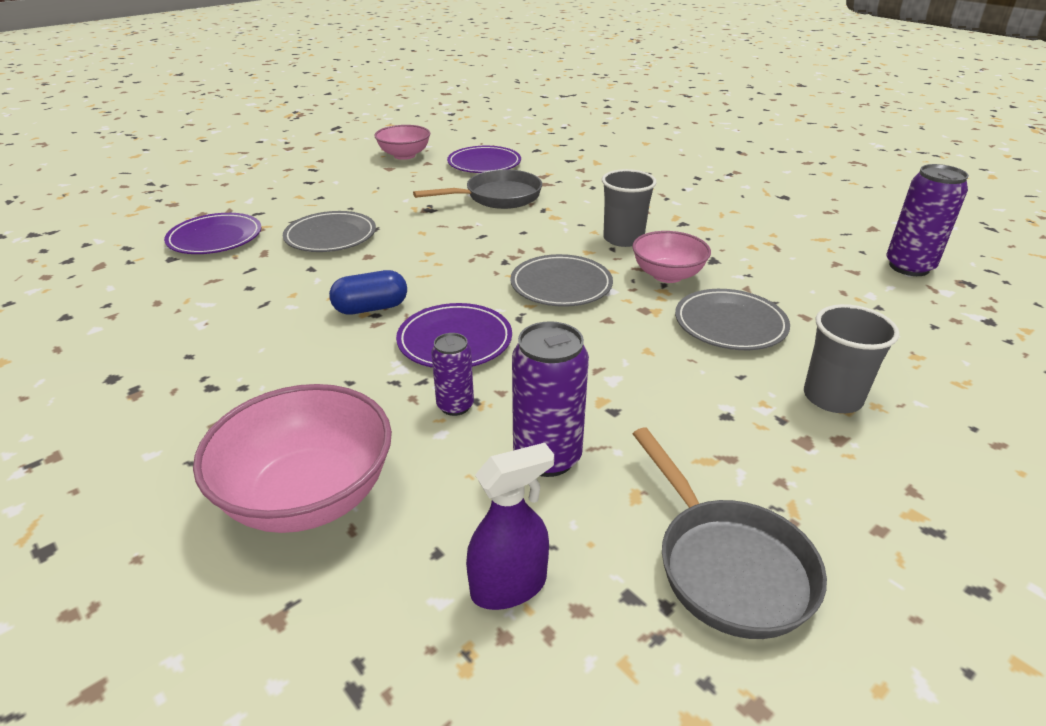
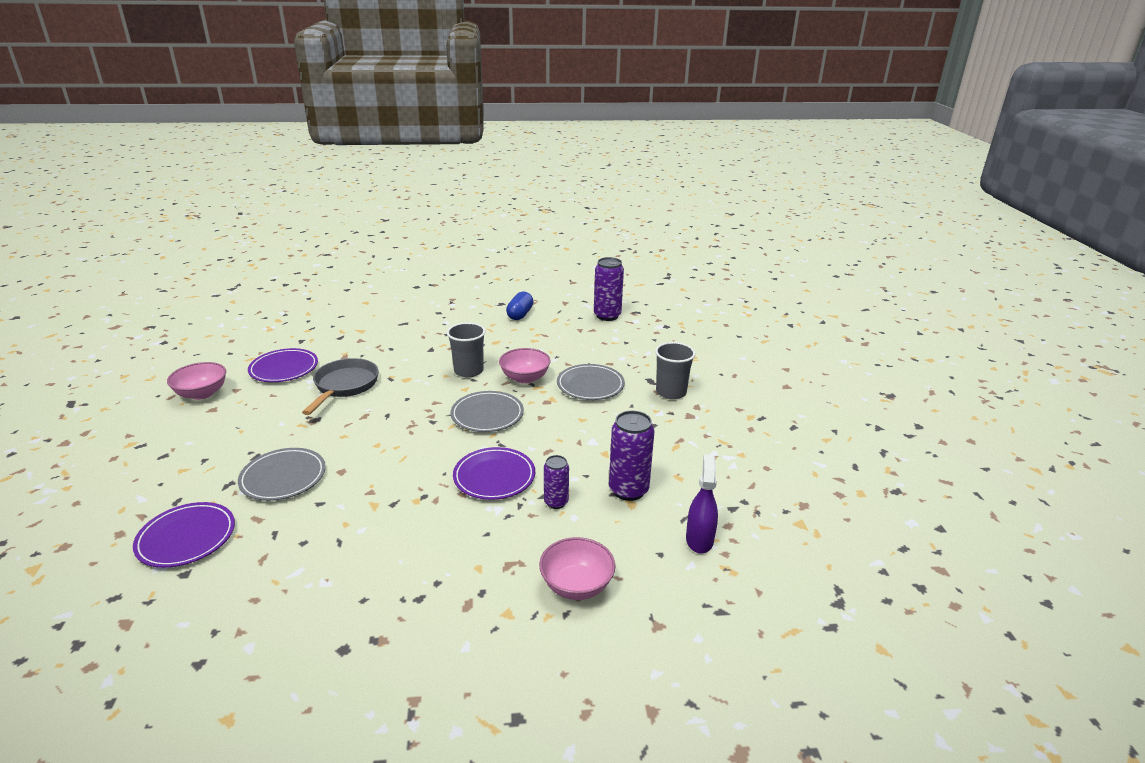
camera: 55 degrees left, 5 degrees down
pink bowl [193,384,392,533] -> pink bowl [539,537,615,600], size x0.64
blue capsule [329,270,407,315] -> blue capsule moved to [506,292,534,320]
grey pan [633,427,827,639] -> none

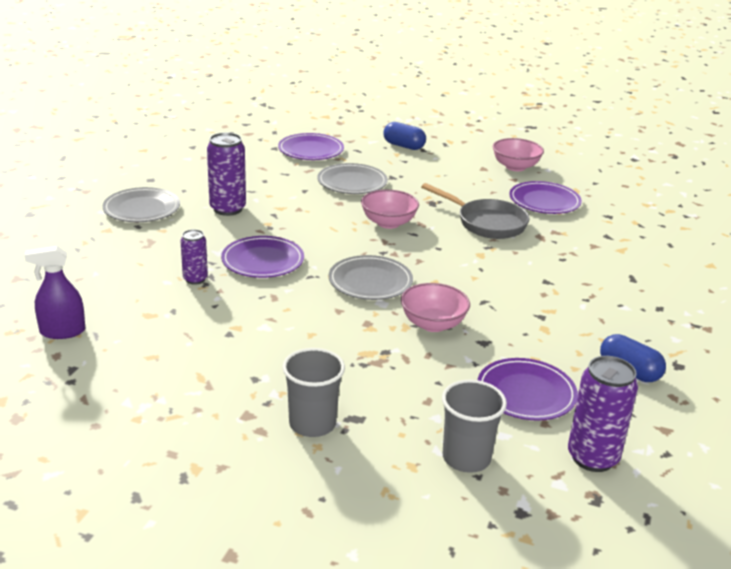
camera: 115 degrees right, 0 degrees up
grey cup [447,322,486,377] -> grey cup moved to [442,380,507,473]
pink bowl [539,537,615,600] -> pink bowl moved to [361,190,419,229]
grey plate [557,364,625,400] -> grey plate moved to [103,187,180,222]
purple can [609,411,654,501] -> purple can moved to [207,132,246,216]
purple spray bottle [686,454,718,553] -> purple spray bottle turned 135 degrees clockwise [24,246,85,339]
none -> blue capsule [383,122,426,150]
none -> purple plate [478,358,578,421]

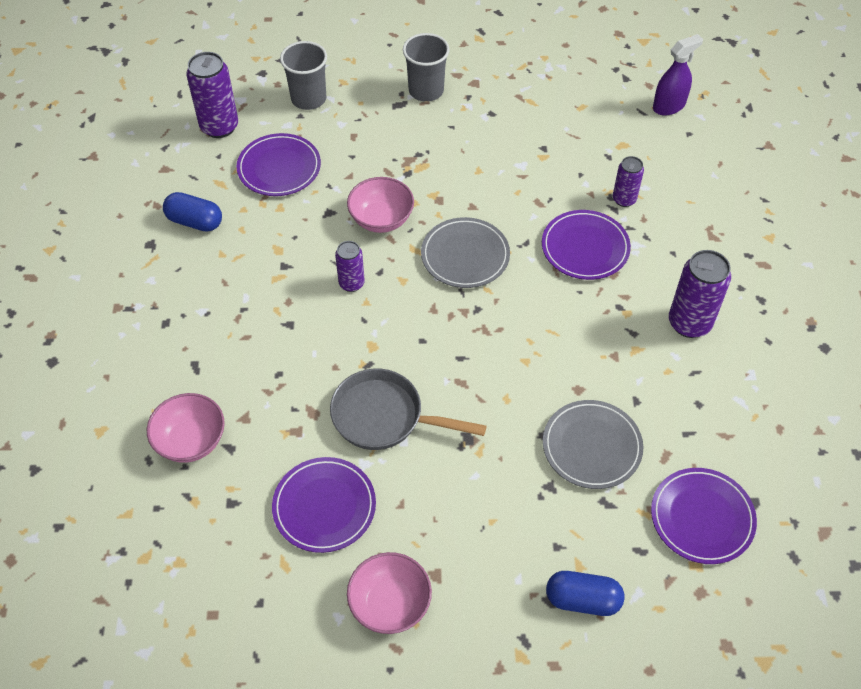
camera: 160 degrees right, 25 degrees up
grey plate [103,187,180,222] -> none
pink bowl [361,190,419,229] -> pink bowl moved to [147,393,225,463]
none -> purple can [335,241,365,292]

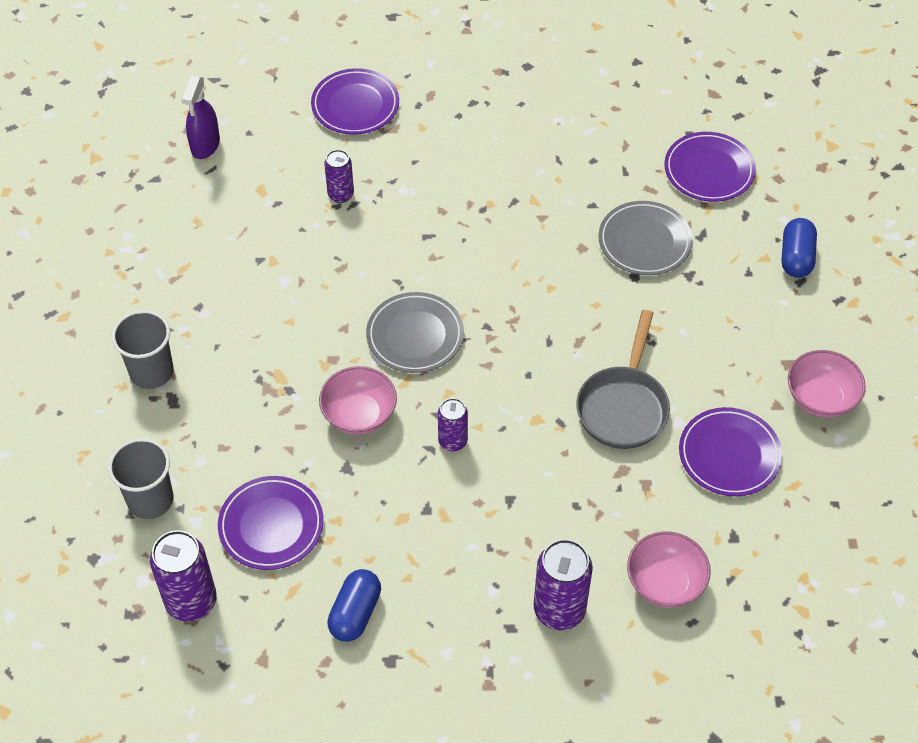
camera: 90 degrees left, 0 degrees up
purple plate [542,210,631,280] -> purple plate moved to [311,68,399,135]
purple spray bottle [653,34,703,115] -> purple spray bottle turned 135 degrees counterclockwise [181,76,220,159]
purple can [669,250,731,338] -> purple can moved to [534,539,593,630]

